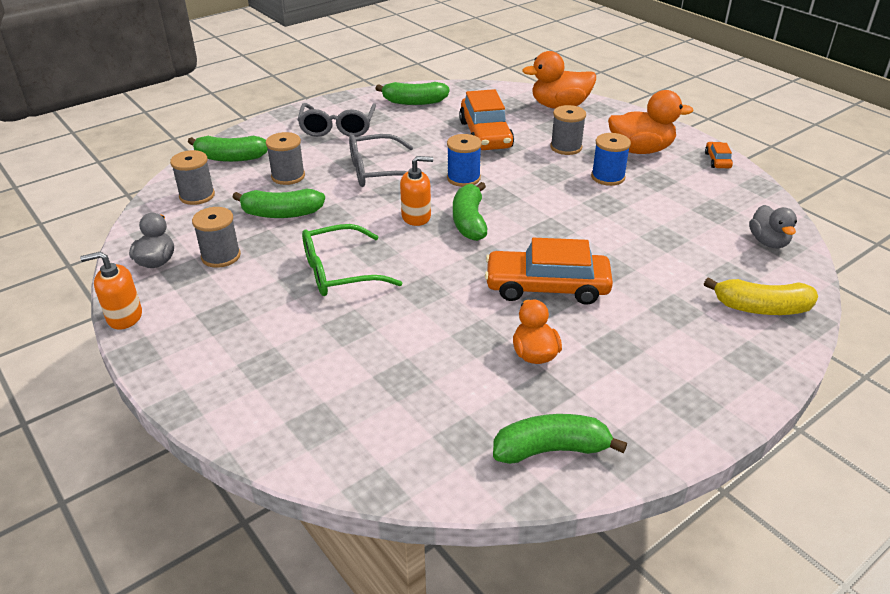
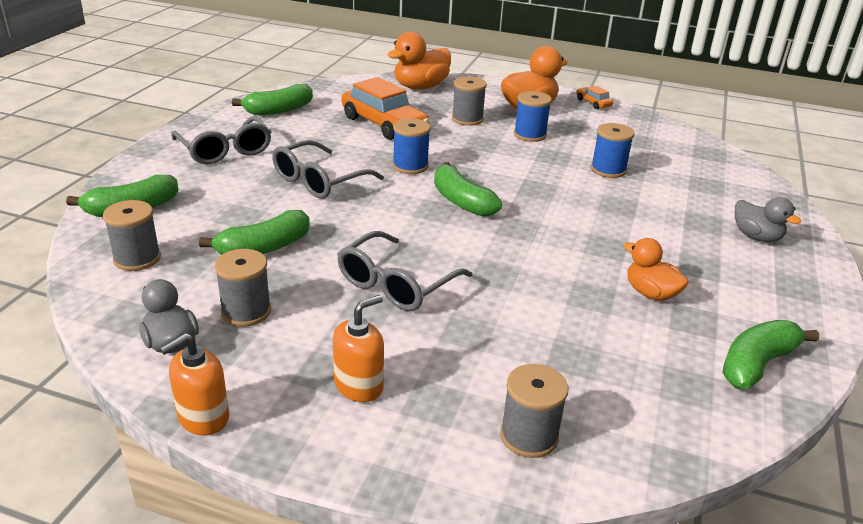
camera: 35 degrees left, 5 degrees down
grey spool [266,132,305,185] -> grey spool moved to [500,364,568,458]
green glasses [302,224,402,296] -> grey glasses [337,231,473,311]
orange soap dispenser [400,156,433,226] -> orange soap dispenser moved to [333,295,384,402]
orange car [485,238,613,305] -> none
yellow banana [704,278,818,315] -> none
grey duck [749,205,797,249] -> grey duck moved to [735,197,801,242]
none -> blue spool [591,123,635,178]

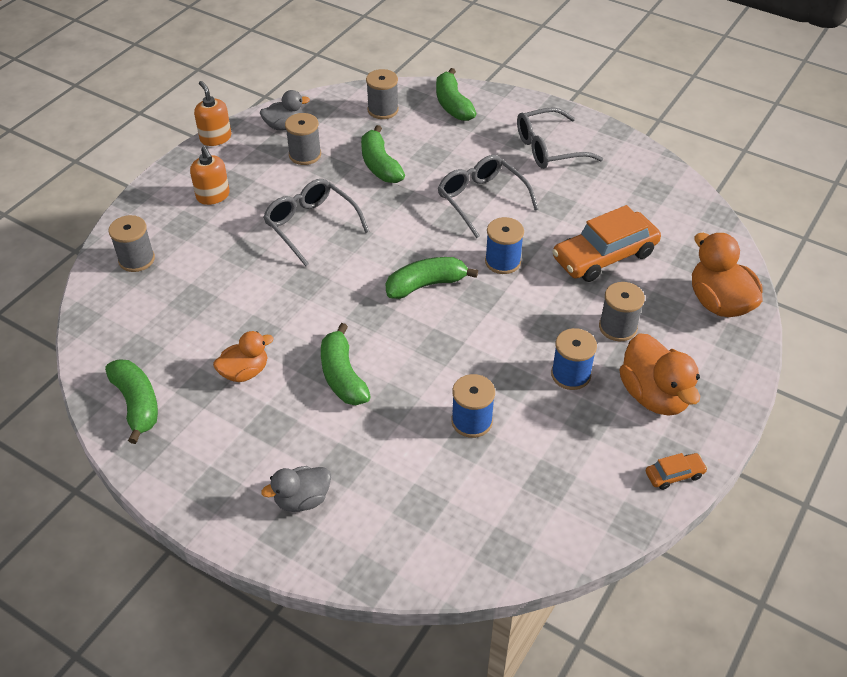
camera: 105 degrees right, 15 degrees up
green banana [232,84,313,115] -> green banana moved to [321,323,371,405]

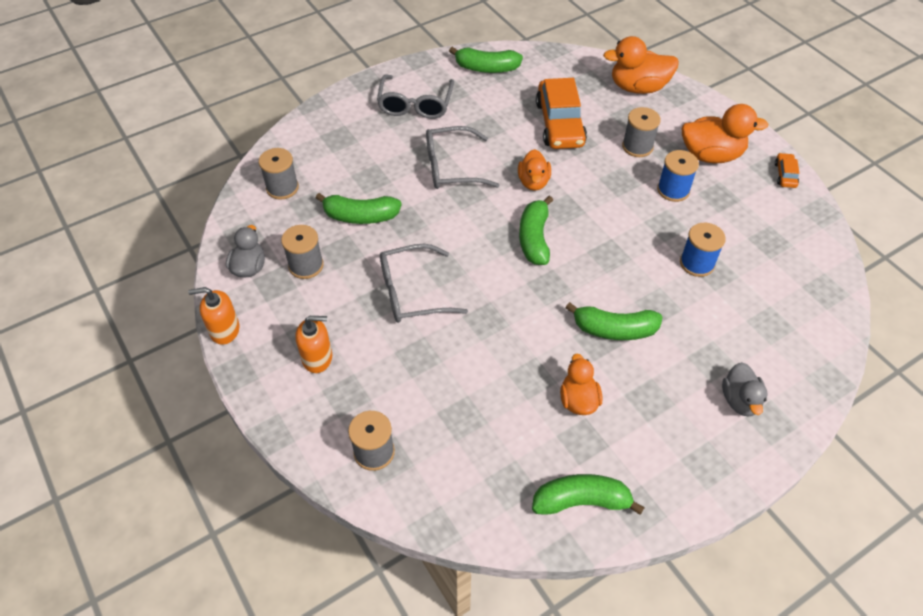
camera: 65 degrees left, 5 degrees up
green banana [436,68,477,121] -> green banana moved to [449,47,523,73]
blue spool [485,217,524,274] -> orange duck [518,149,551,191]

